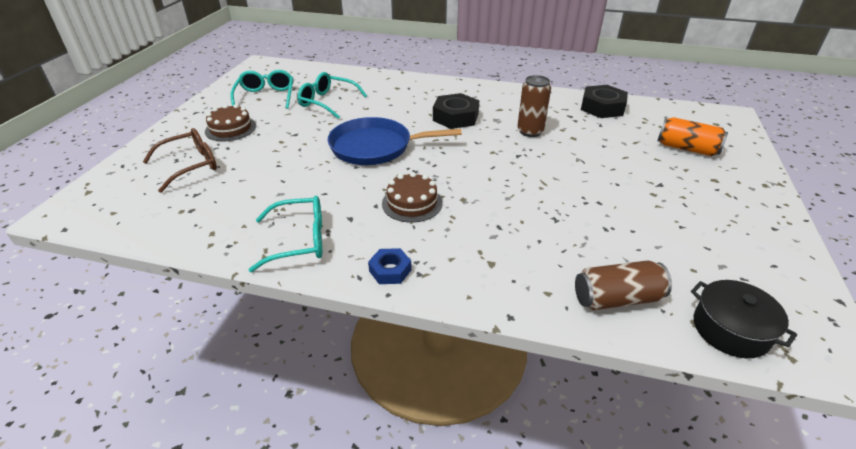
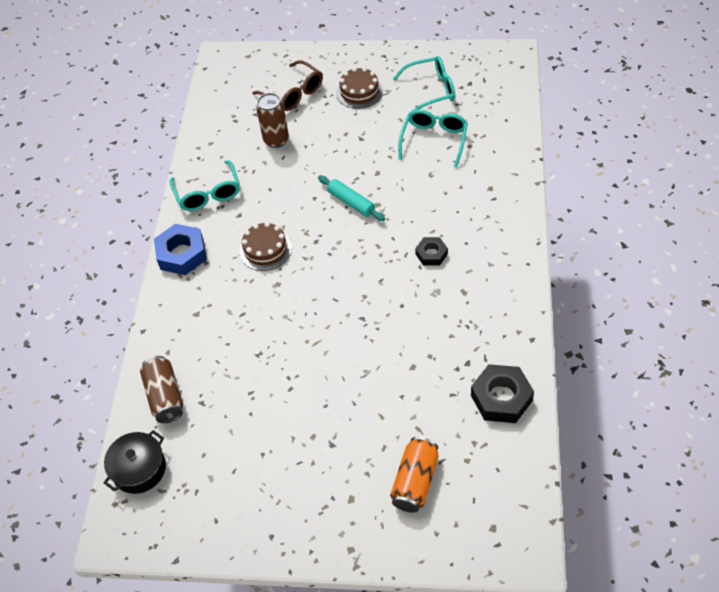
camera: 85 degrees right, 15 degrees up
blue pan [328,117,462,165] -> turquoise rolling pin [318,176,385,221]
blue nut [368,248,412,284] -> blue nut [154,224,207,275], size x1.71
black nut [433,93,479,129] -> black nut [415,237,448,266], size x0.58
brown can [517,75,551,137] -> brown can moved to [256,93,289,148]

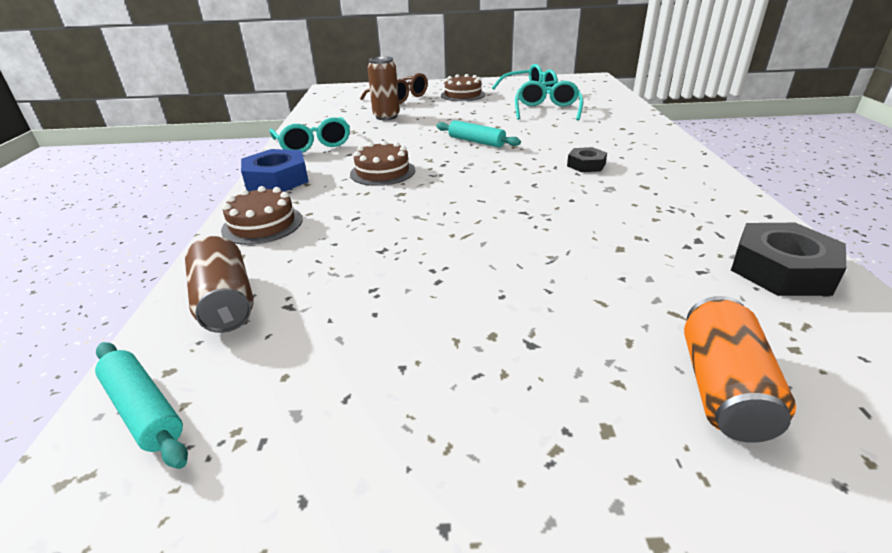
camera: 10 degrees left, 20 degrees down
black pot [103,430,166,494] -> turquoise rolling pin [95,342,188,469]
none -> brown cake [221,186,303,245]

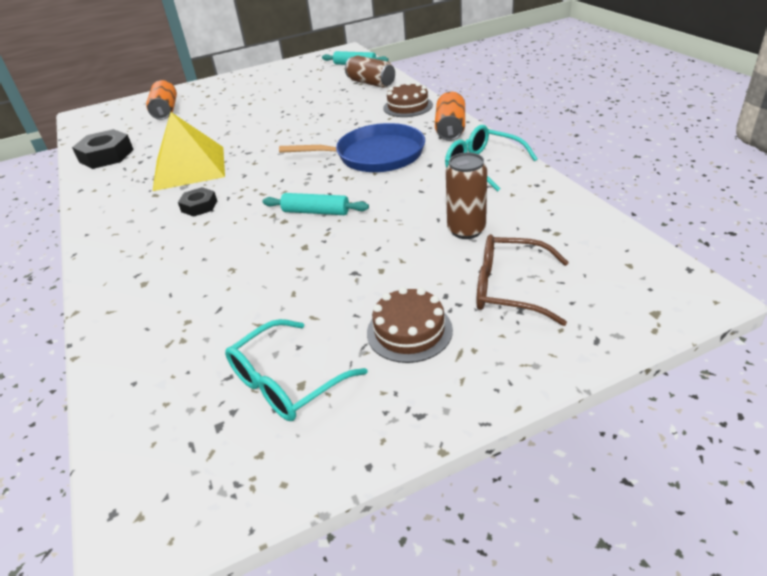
camera: 160 degrees right, 5 degrees up
blue nut [241,149,309,192] -> orange can [435,92,465,141]
brown cake [350,140,415,186] -> blue pan [279,123,425,172]
turquoise glasses [515,81,583,120] -> none
none -> yellow pyramid [153,112,225,191]

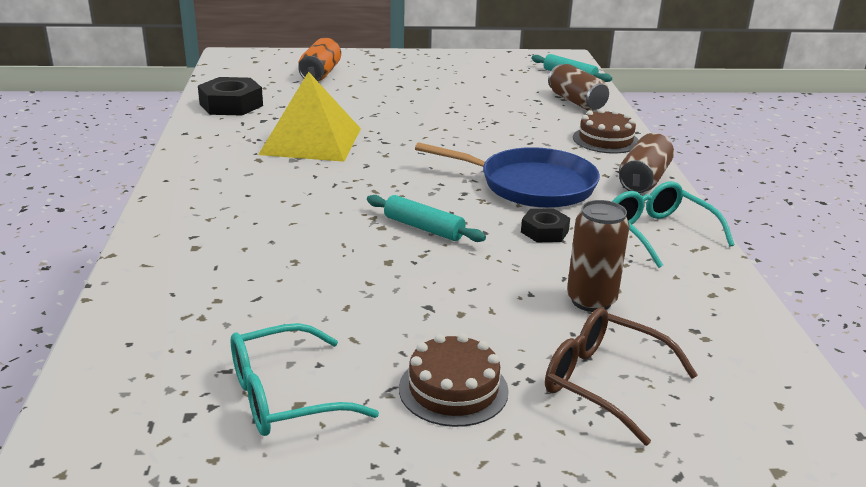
camera: 15 degrees right, 10 degrees down
black nut [178,187,217,217] -> black nut moved to [521,208,570,242]
orange can [435,92,465,141] -> brown can [619,133,674,193]

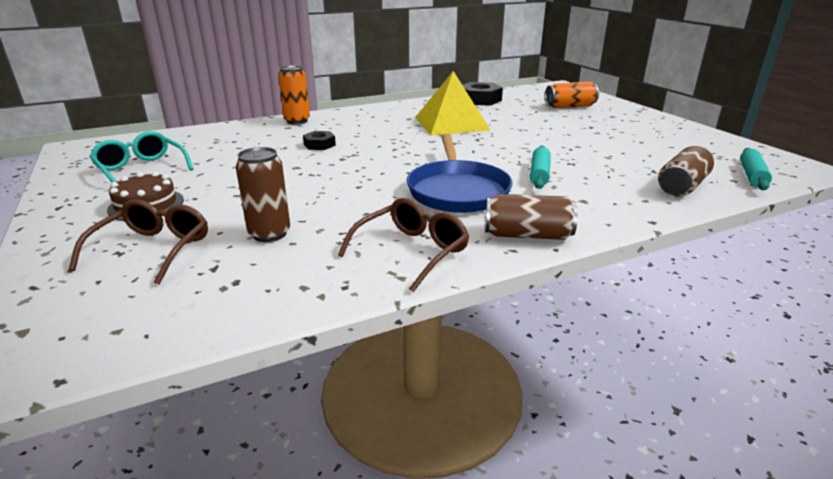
camera: 70 degrees right, 0 degrees up
turquoise rolling pin [367,195,486,242] -> turquoise rolling pin moved to [530,146,551,189]
black nut [521,208,570,242] -> black nut moved to [303,131,336,150]
brown cake [573,108,639,153] -> none
turquoise glasses [612,181,735,268] -> brown glasses [338,198,469,292]
none -> orange can [278,65,310,125]

